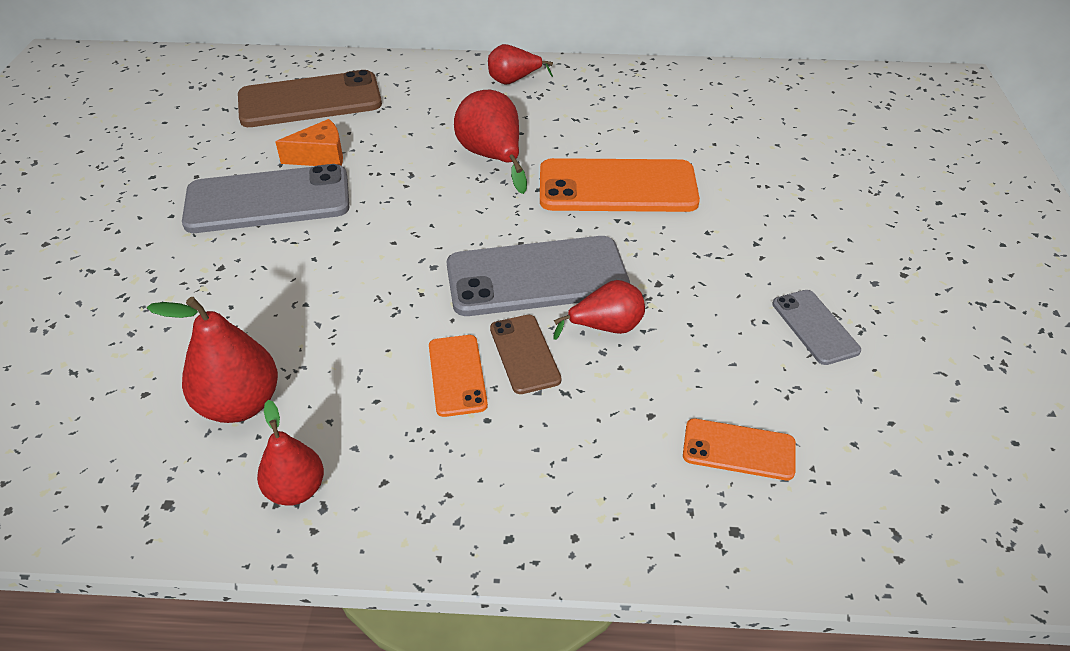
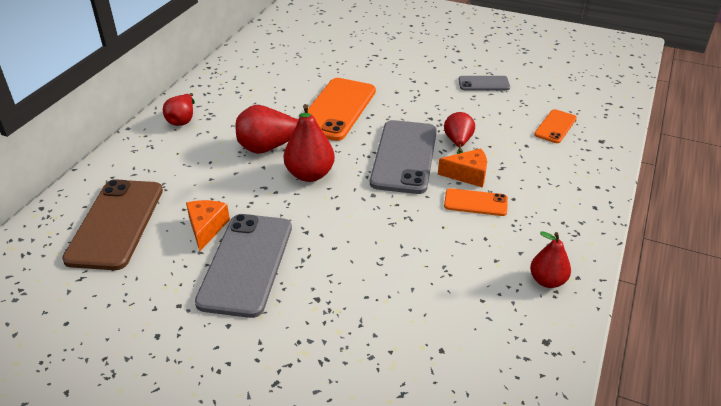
camera: 70 degrees left, 5 degrees down
red pear [147,297,278,423] -> red pear moved to [284,104,335,182]
brown phone [490,315,561,394] -> orange cheese [438,148,487,187]

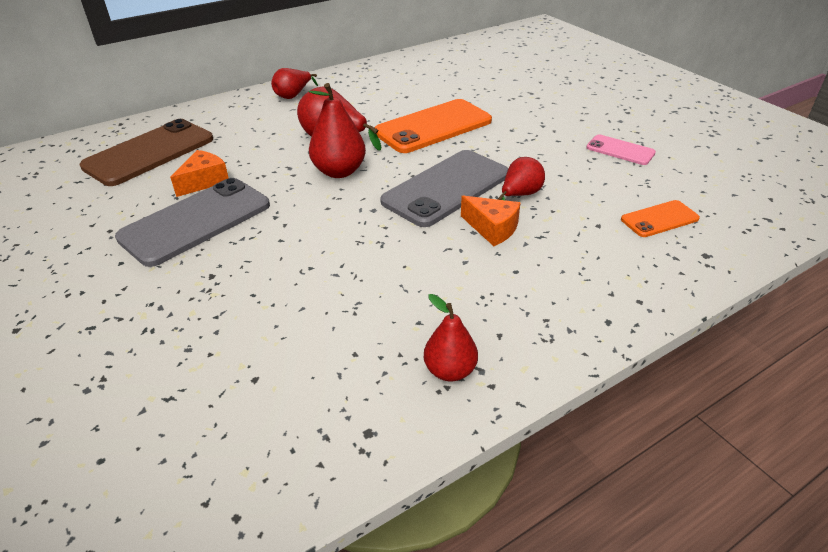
camera: 35 degrees right, 0 degrees up
orange phone [444,188,508,216] -> none
grey phone [458,76,510,90] -> pink phone [586,135,656,165]

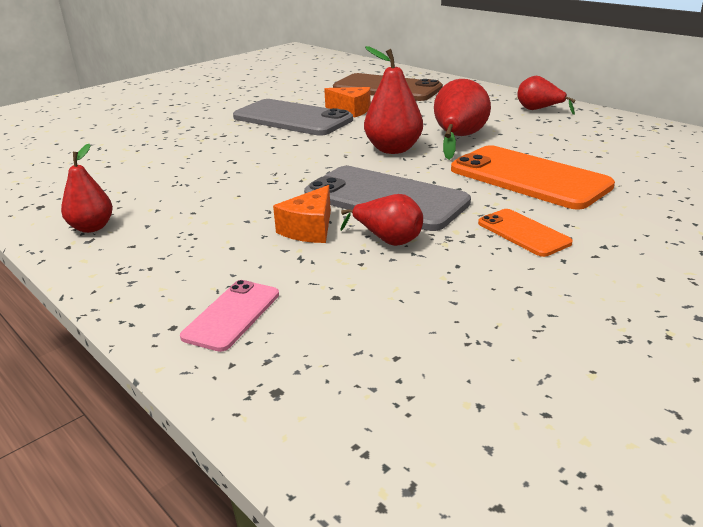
camera: 80 degrees right, 10 degrees down
pink phone [586,135,656,165] -> pink phone moved to [180,280,279,352]
orange phone [621,200,700,237] -> orange phone moved to [478,209,573,257]

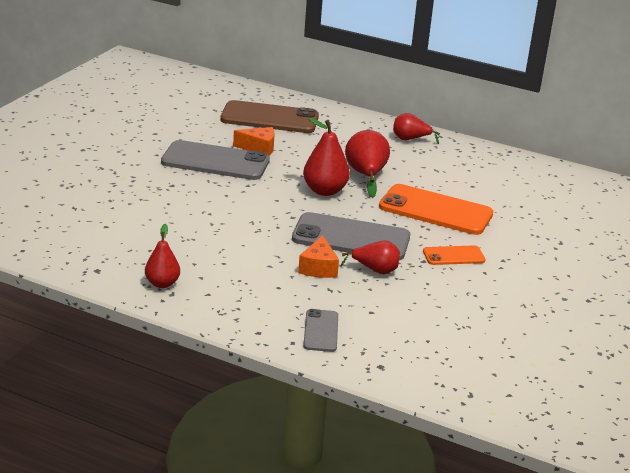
camera: 25 degrees left, 0 degrees up
pink phone [180,280,279,352] -> grey phone [303,309,338,352]
orange phone [478,209,573,257] -> orange phone turned 45 degrees counterclockwise [423,245,486,265]

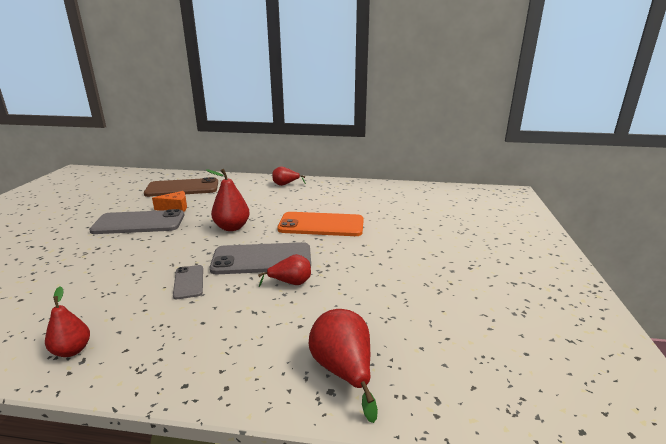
camera: 15 degrees left, 5 degrees down
orange cheese [298,235,339,278] -> none
grey phone [303,309,338,352] -> grey phone moved to [173,265,203,299]
red pear [345,130,390,198] -> red pear moved to [309,309,378,423]
orange phone [423,245,486,265] -> none

